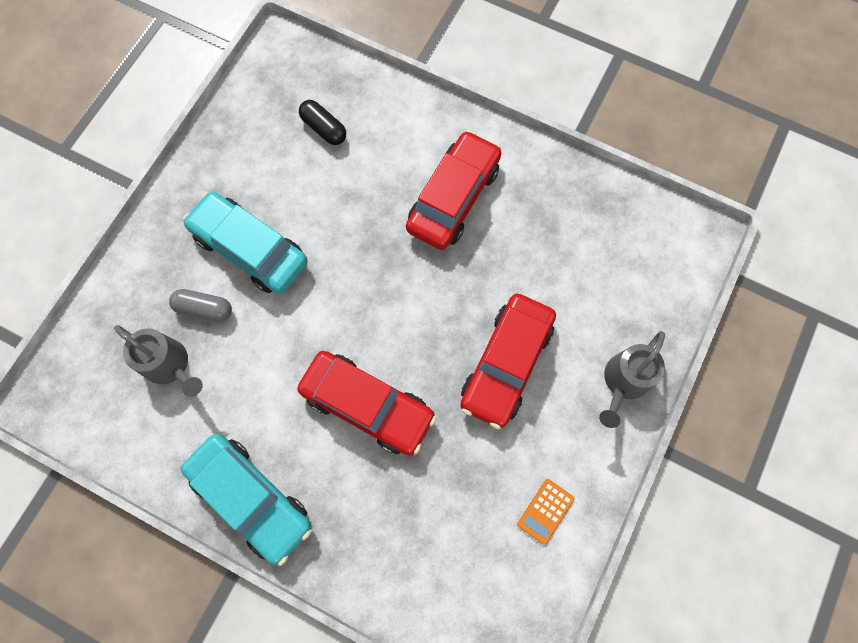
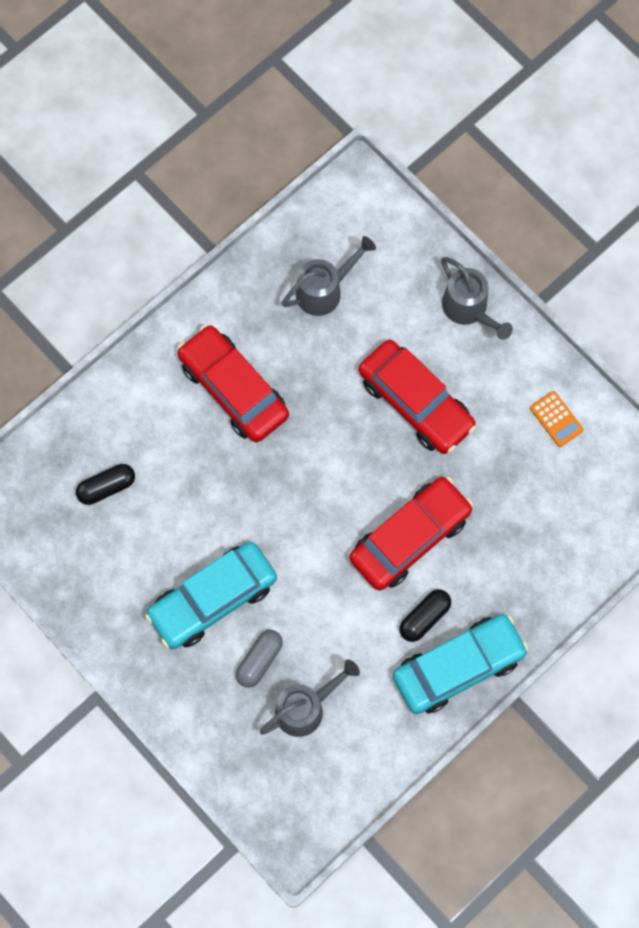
camera: 70 degrees left, 0 degrees up
none -> grey watering can [282,236,376,316]
none -> black capsule [400,589,451,642]

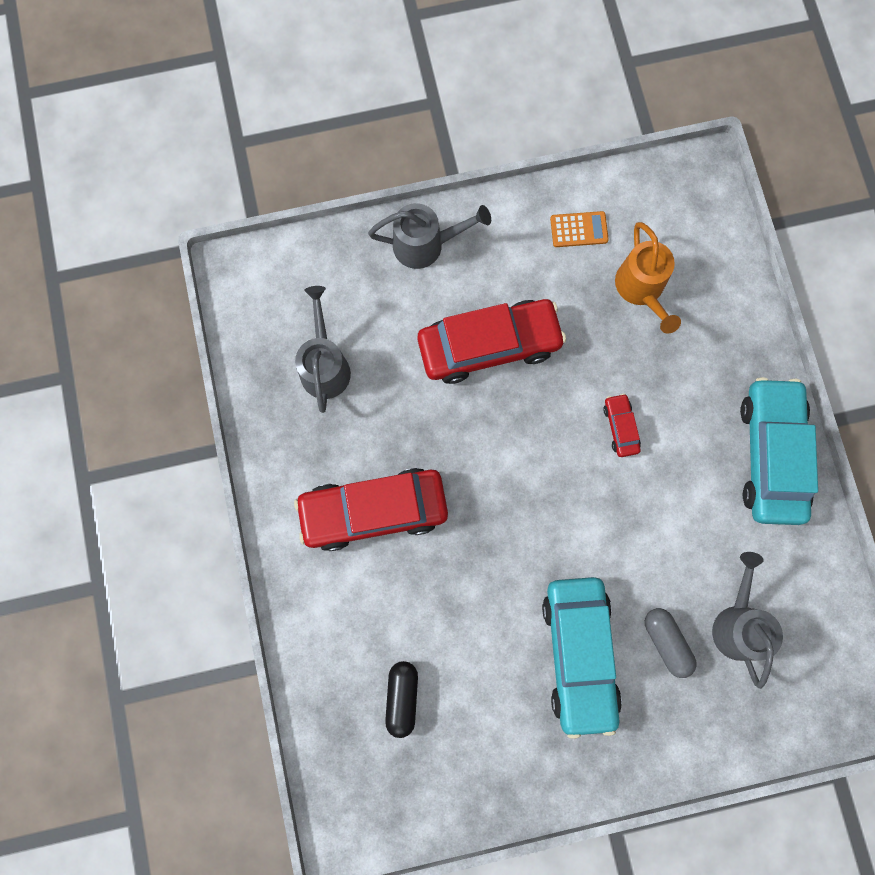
camera: 60 degrees left, 5 degrees up
red car [350,476,473,590] -> red car [603,393,641,457], size x0.43
black capsule [400,589,451,642] -> none
none -> orange watering can [615,222,681,334]

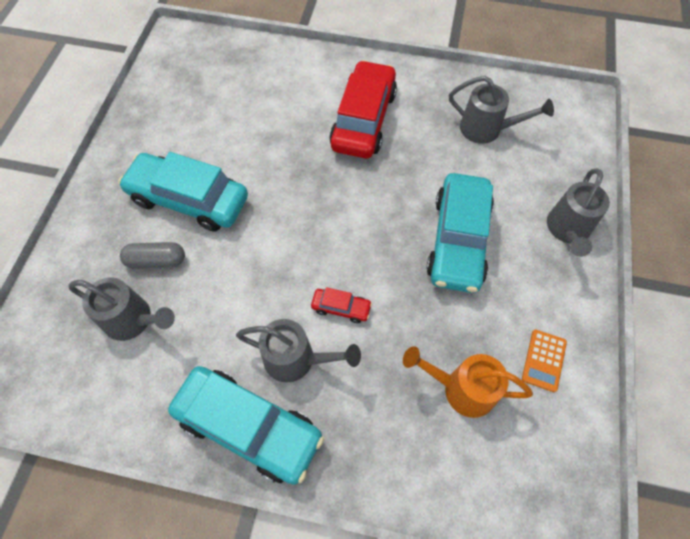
camera: 115 degrees right, 15 degrees down
black capsule [385,661,418,738] -> none
red car [417,299,566,384] -> turquoise car [426,173,494,293]
none -> grey watering can [236,319,361,383]

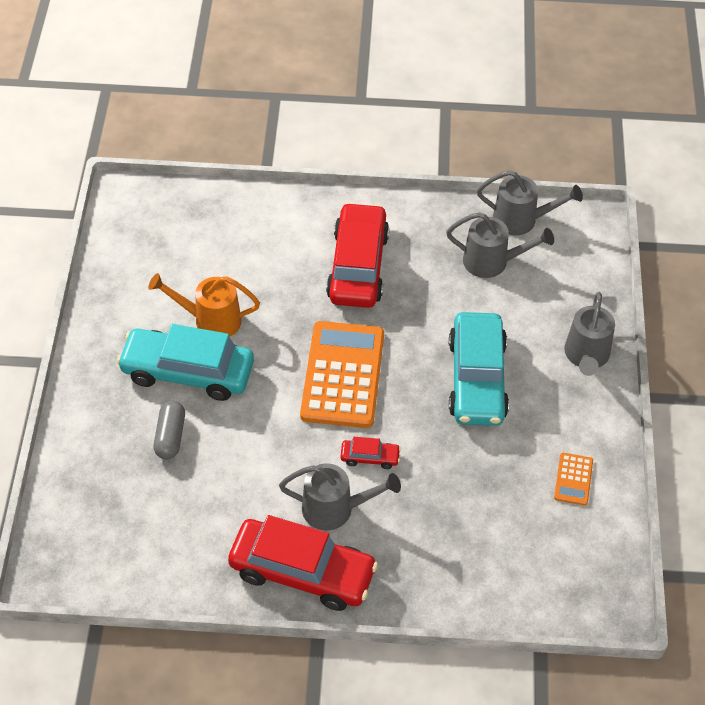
camera: 10 degrees left, 10 degrees down
grey watering can [68,277,175,341] -> grey watering can moved to [477,170,583,235]
grey capsule [120,242,185,269] -> grey capsule turned 75 degrees counterclockwise [154,401,185,459]
turquoise car [168,366,324,485] -> red car [228,515,378,611]
orange watering can [403,346,533,418] -> orange watering can moved to [148,273,260,337]
none -> orange calculator [300,321,384,428]

